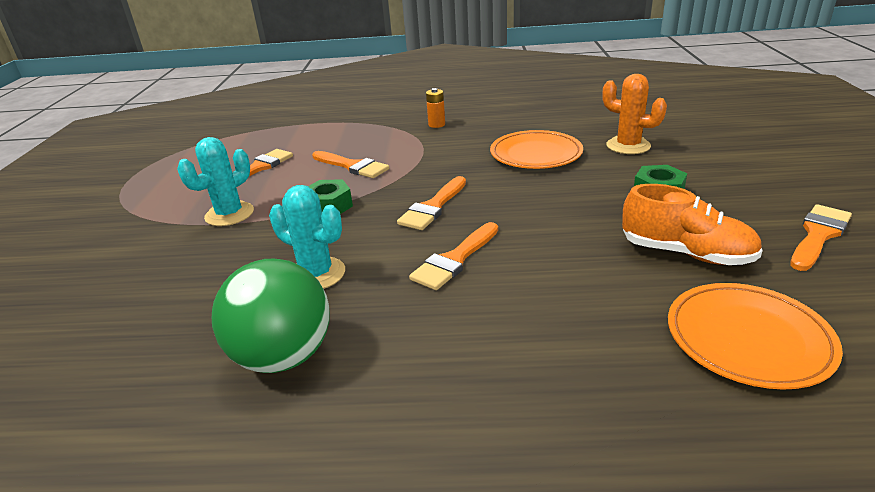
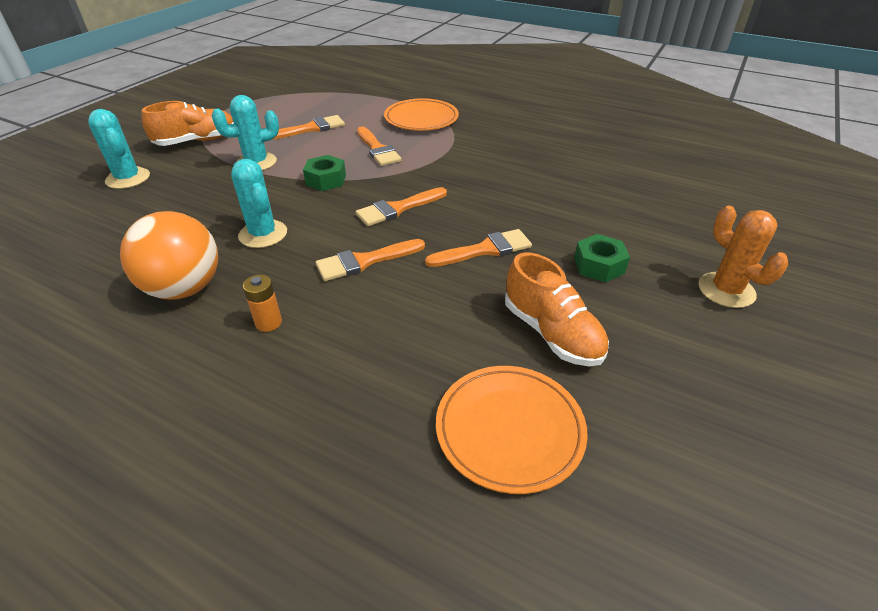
camera: 25 degrees right, 10 degrees up
green ball [212,259,330,373] -> orange ball [120,211,218,299]
orange battery [426,88,445,128] -> orange battery moved to [243,275,282,332]
orange plate [490,130,583,169] -> orange plate moved to [384,98,459,131]
orange cactus [602,74,667,154] -> orange cactus moved to [698,206,788,308]
orange brush [790,204,852,271] -> orange brush moved to [425,229,532,267]
none -> turquoise cactus [88,109,150,189]
none -> orange shoe [141,101,234,146]

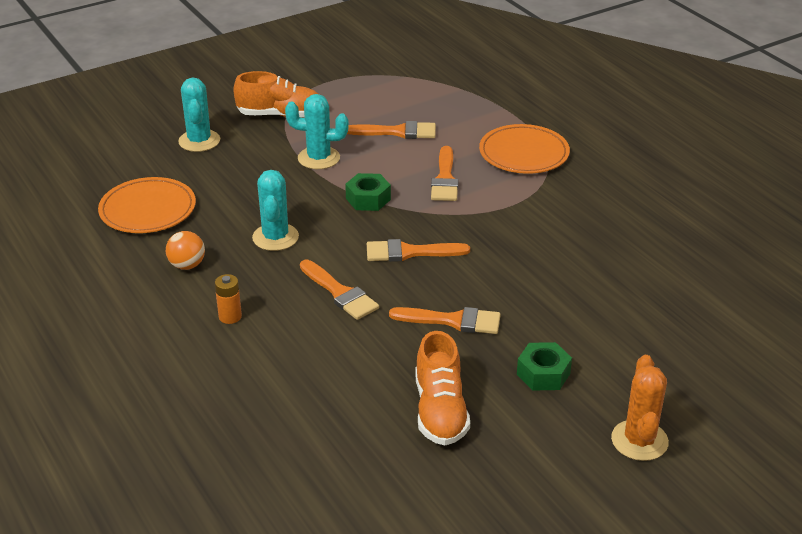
camera: 30 degrees right, 5 degrees down
orange ball [120,211,218,299] -> orange ball [166,231,205,270], size x0.52
orange brush [316,239,425,281] -> orange brush turned 135 degrees counterclockwise [300,260,379,320]
orange plate [436,366,588,494] -> orange plate moved to [98,177,196,233]

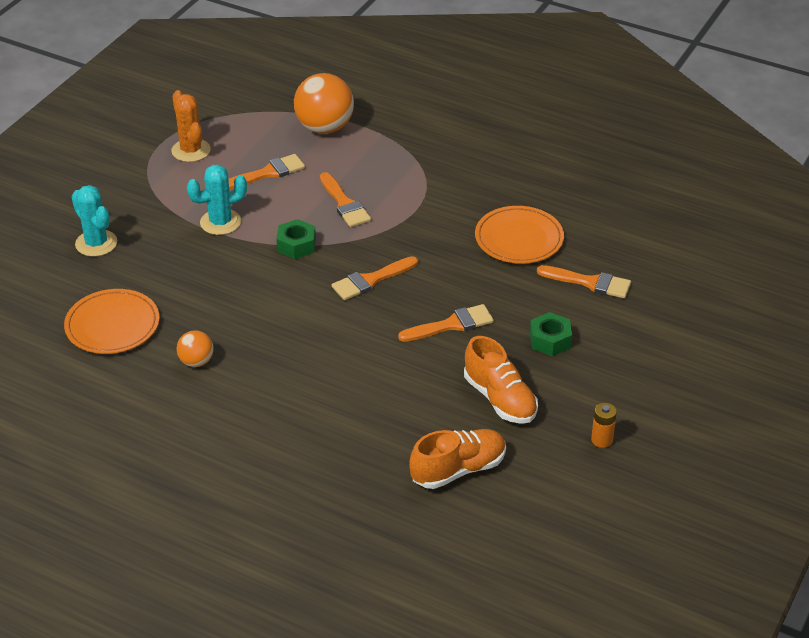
camera: 30 degrees left, 5 degrees up
orange battery [215,274,242,324] -> orange battery moved to [591,403,617,448]
orange shoe [233,71,318,118] -> orange shoe moved to [409,429,506,489]
turquoise cactus [252,170,299,251] -> none
orange brush [300,260,379,320] -> orange brush moved to [537,265,631,298]
orange plate [479,124,570,174] -> orange plate moved to [475,206,564,264]
orange cactus [611,355,669,461] -> orange cactus moved to [171,90,211,162]
none -> orange ball [294,73,354,134]

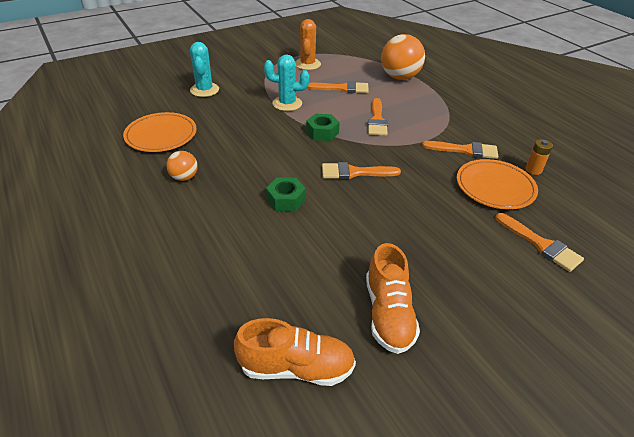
camera: 30 degrees right, 0 degrees up
orange brush [398,304,494,342] -> orange brush moved to [422,141,498,159]
green nut [530,312,572,356] -> green nut moved to [266,177,306,212]
orange battery [591,403,617,448] -> orange battery moved to [525,139,553,175]

